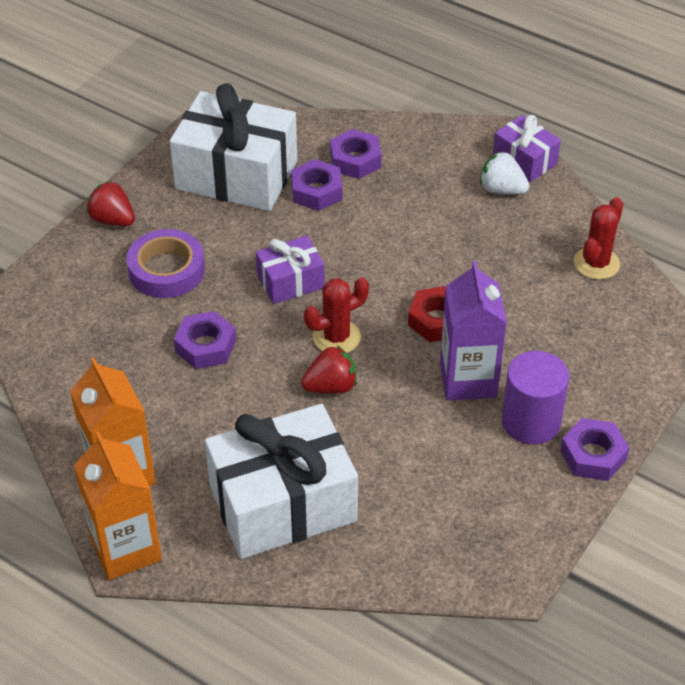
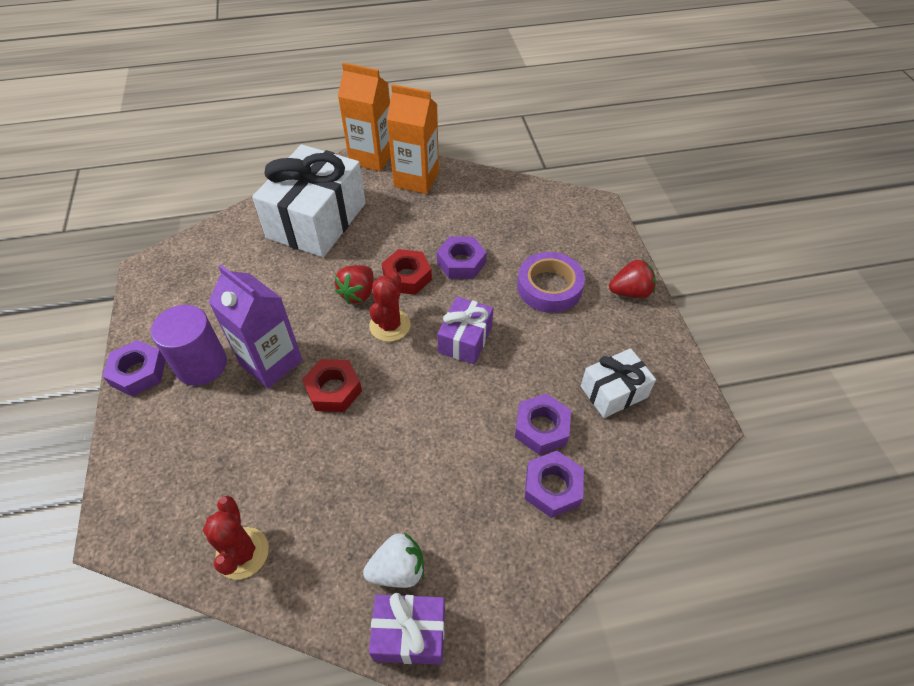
camera: 135 degrees right, 5 degrees up
white gift [169,83,297,211] -> white gift [581,348,656,418], size x0.51
none -> red nut [382,249,432,295]

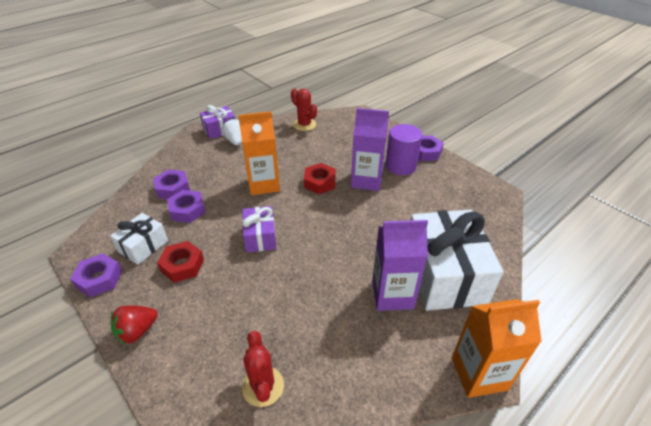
camera: 150 degrees right, 10 degrees down
red strawberry [335,265,374,304] -> none
white strawberry [363,533,424,588] -> white strawberry turned 120 degrees clockwise [222,118,242,145]
red cactus [369,273,411,342] -> red cactus moved to [242,331,284,407]
red nut [382,249,432,295] -> red nut moved to [157,241,204,283]
orange carton [387,84,439,194] -> orange carton moved to [238,111,280,195]
purple nut [437,236,487,279] -> purple nut moved to [70,253,122,297]
purple tape [517,252,585,313] -> none
none -> purple carton [372,220,428,311]

